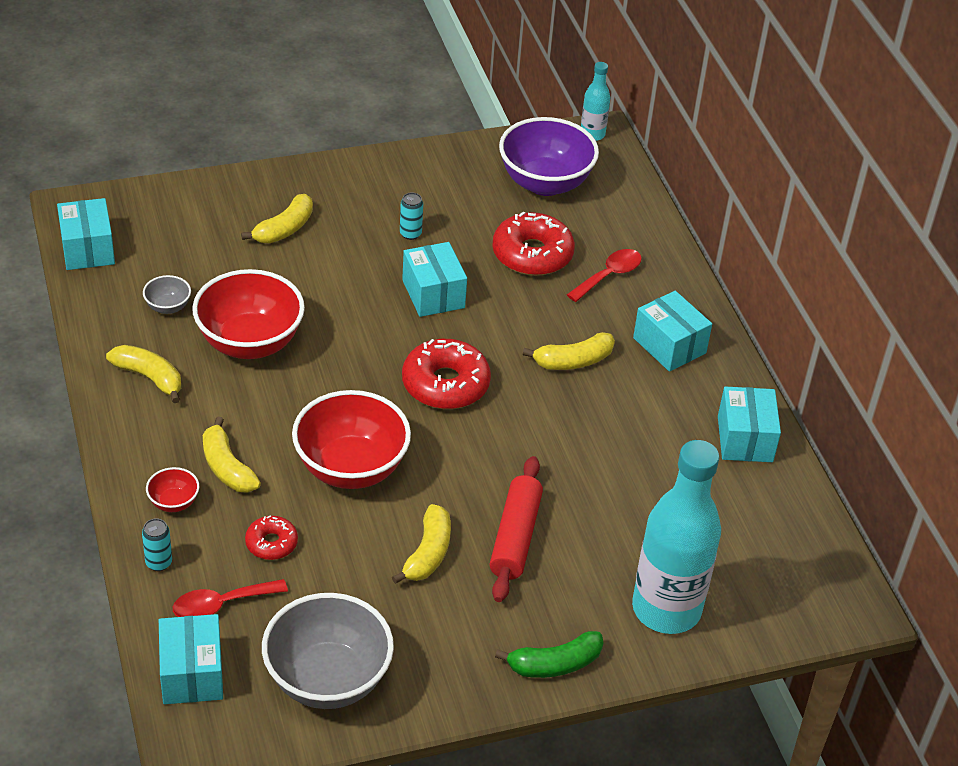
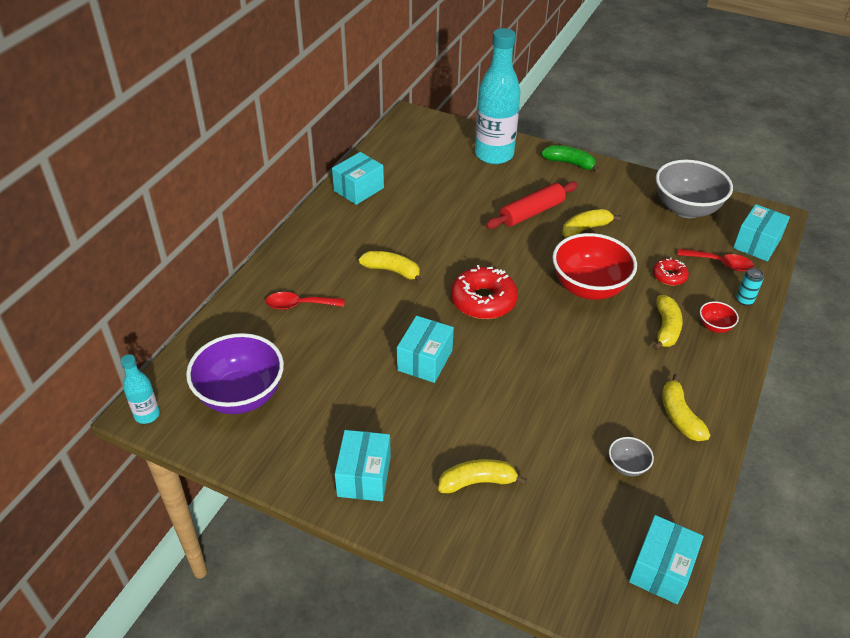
camera: 135 degrees left, 0 degrees up
red bowl [192,269,305,359] -> none
turquoise can [400,192,423,240] -> none
red donut [492,212,575,276] -> none
turquoise box [633,291,712,372] -> turquoise box moved to [335,430,391,501]

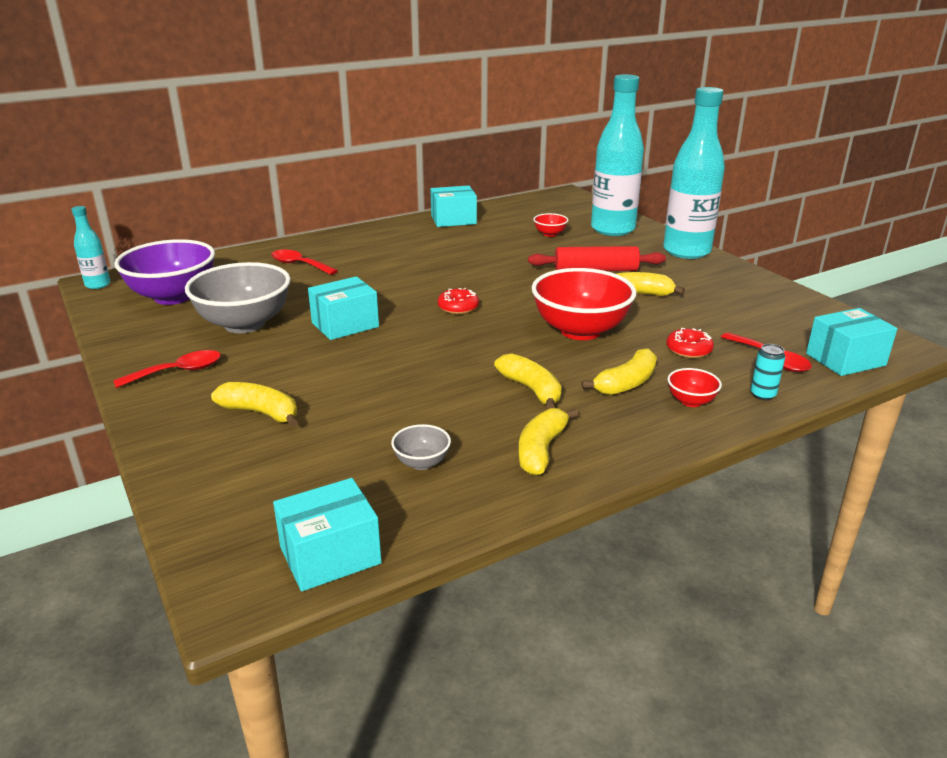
camera: 35 degrees right, 15 degrees down
turquoise box [335,430,391,501] -> red spoon [113,350,221,388]
yellow banana [359,251,423,284] -> yellow banana moved to [494,353,562,409]
red donut [451,265,518,319] -> red donut [438,288,479,314], size x0.54
green banana [541,145,600,173] -> turquoise bottle [663,87,725,259]
grey bowl [656,160,733,218] -> grey bowl moved to [185,262,291,333]
none -> red bowl [533,213,568,237]

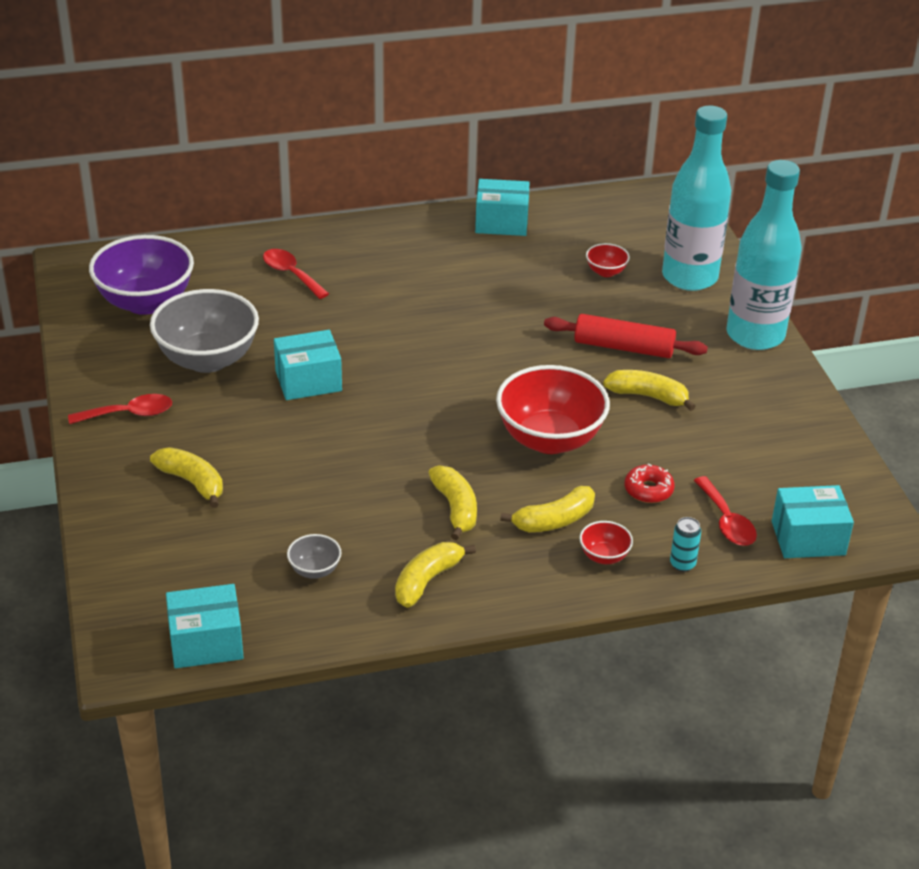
camera: 15 degrees right, 10 degrees up
turquoise bottle [71,206,110,289] -> none
red donut [438,288,479,314] -> none

